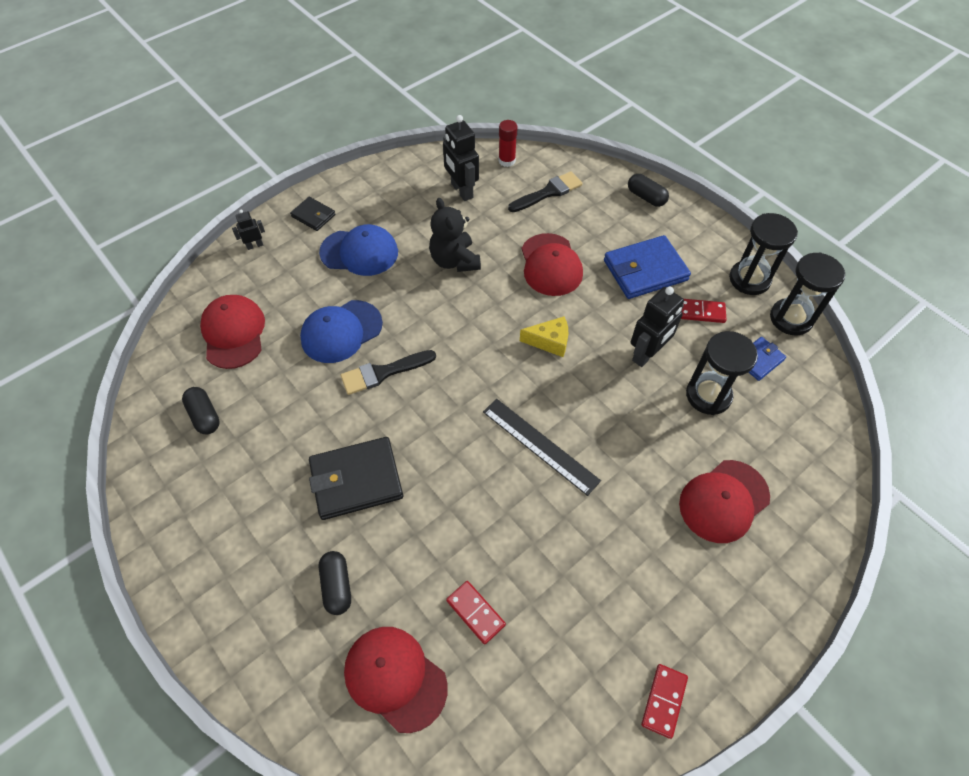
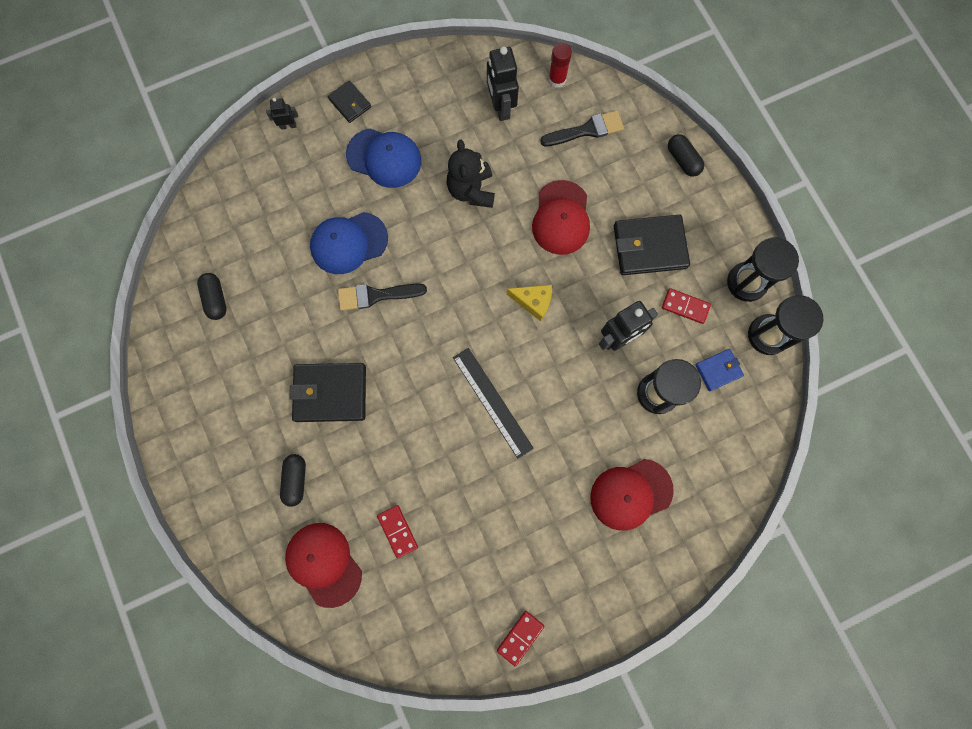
camera: 15 degrees right, 20 degrees up
red cap [200,295,265,369] -> none
blue wallet [604,235,691,299] -> black wallet [614,215,690,275]

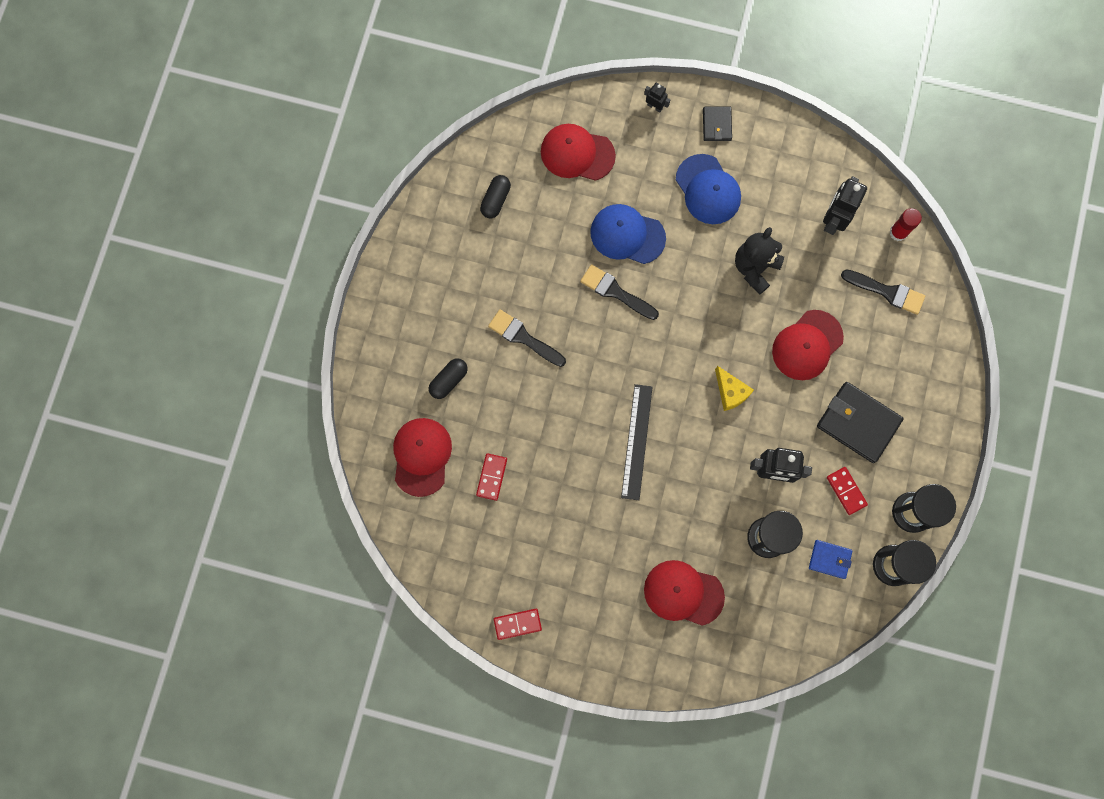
camera: 40 degrees right, 0 degrees up
black wallet [289,363,366,422] -> black brush [488,309,566,367]
black capsule [668,134,704,177] -> none
none -> red cap [541,124,616,181]

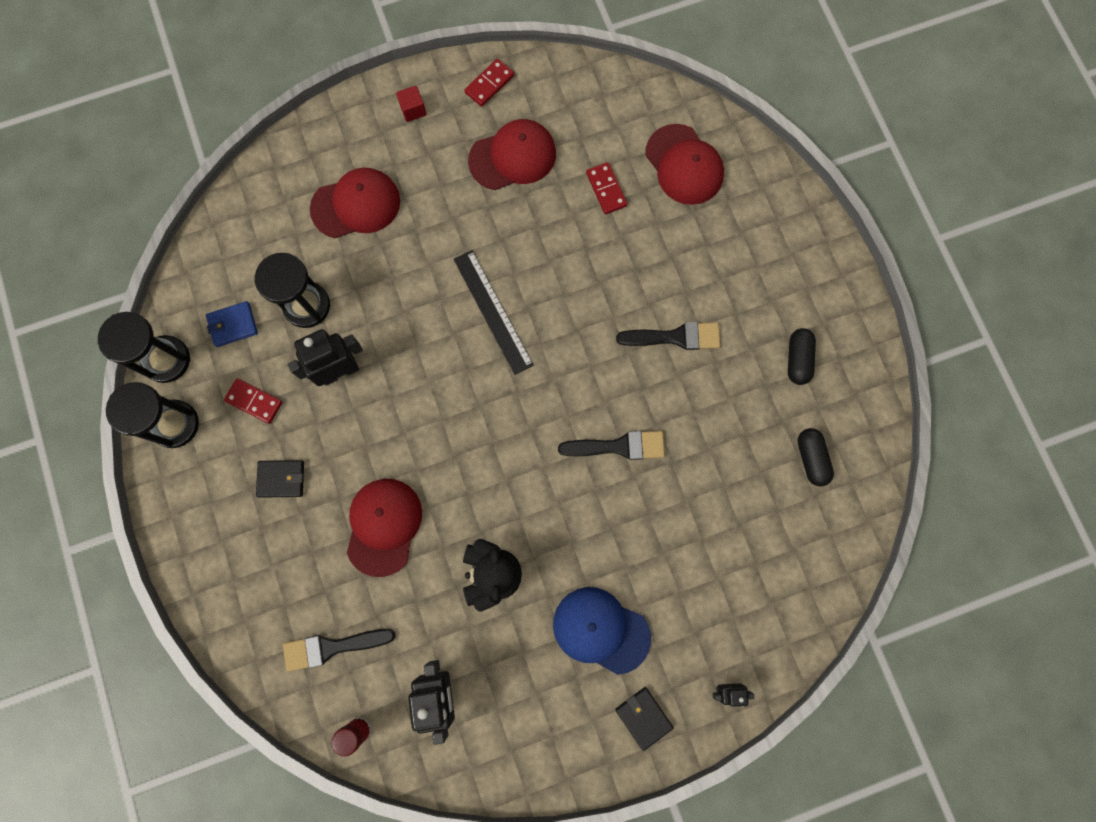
camera: 145 degrees right, 0 degrees up
black capsule [429,358,468,399] -> black capsule moved to [788,328,816,385]
red cap [541,124,616,181] -> red cap moved to [468,119,556,190]
blue cap [590,204,666,264] -> none
yellow cheese [715,366,754,411] -> none
black wallet [817,382,904,463] -> black wallet [256,460,304,498], size x0.54
none -> red cube [396,86,427,122]

